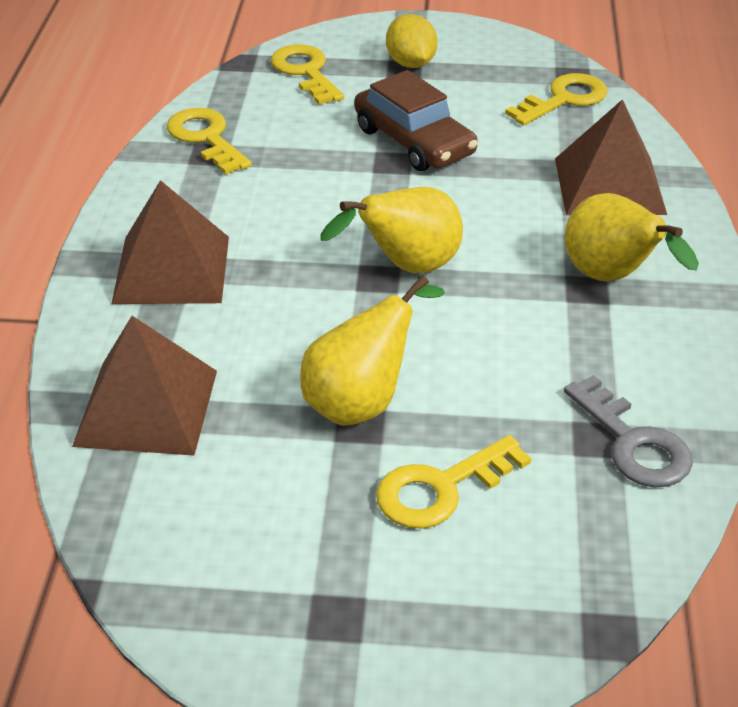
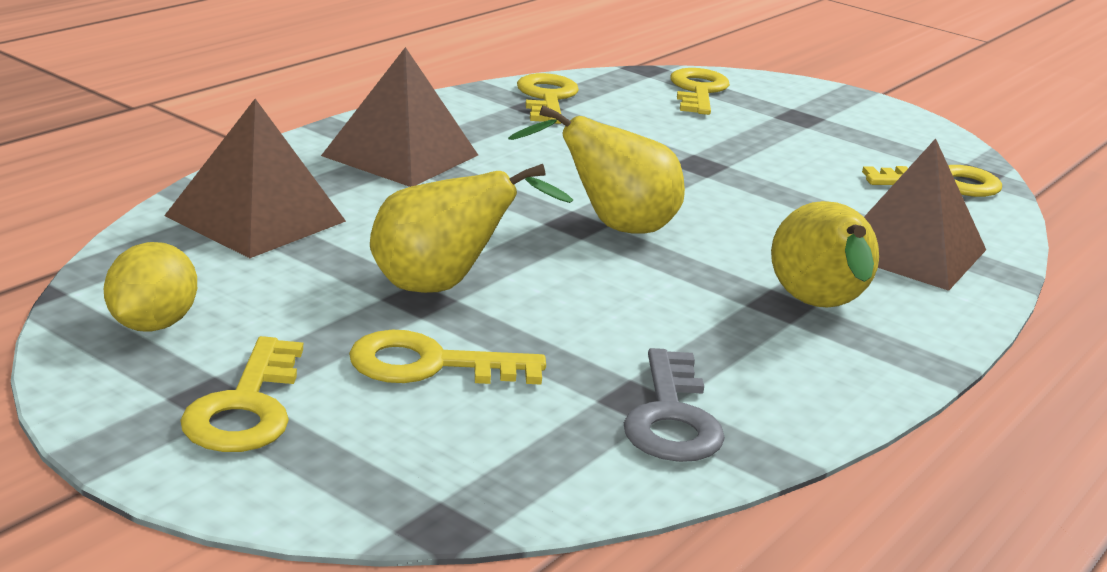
camera: 30 degrees right, 15 degrees down
brown car [354,70,478,171] -> none
yellow lemon [386,14,437,68] -> yellow lemon moved to [104,242,197,332]
none -> yellow key [180,336,303,452]

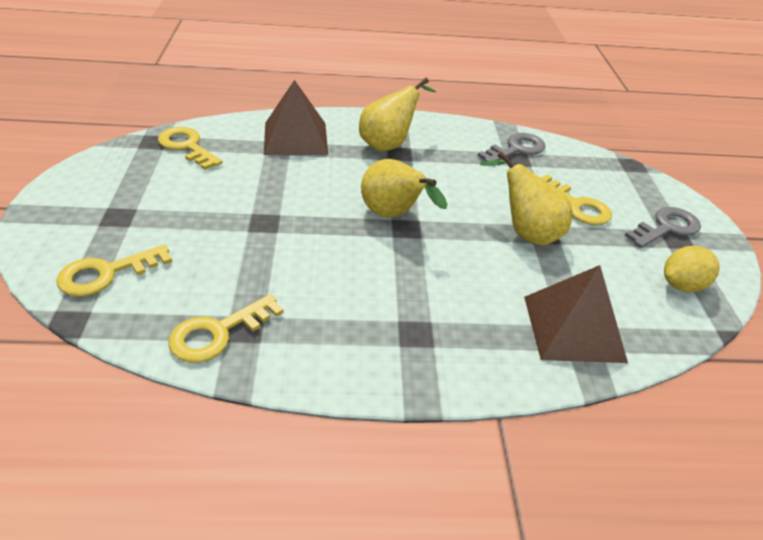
camera: 130 degrees left, 15 degrees up
yellow key [180,336,303,452] -> grey key [624,207,701,248]
brown pyramid [321,47,478,187] -> none

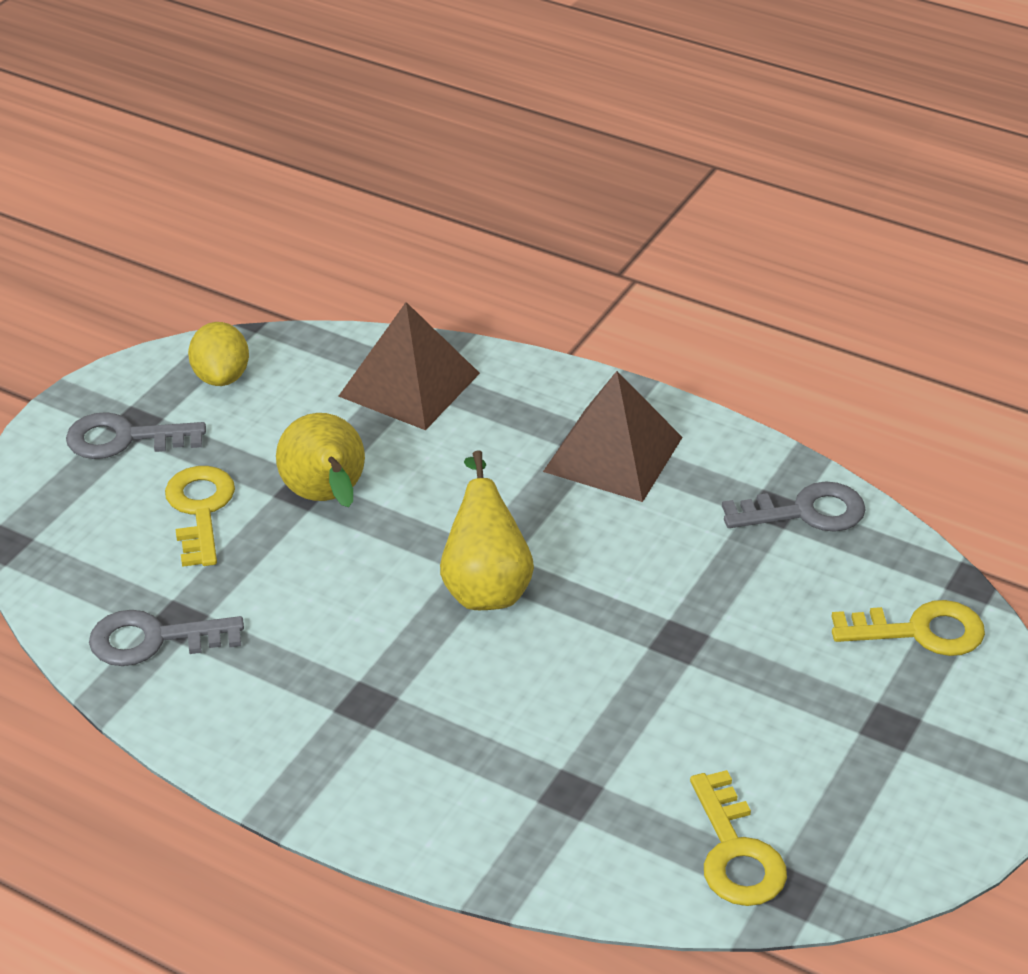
camera: 145 degrees left, 0 degrees up
yellow key [169,294,284,362] -> grey key [722,481,866,532]
brown pyramid [264,80,328,155] -> brown pyramid moved to [543,371,683,502]
yellow pear [359,78,436,151] -> none
yellow lemon [664,246,720,292] -> yellow lemon turned 75 degrees clockwise [188,322,249,386]

